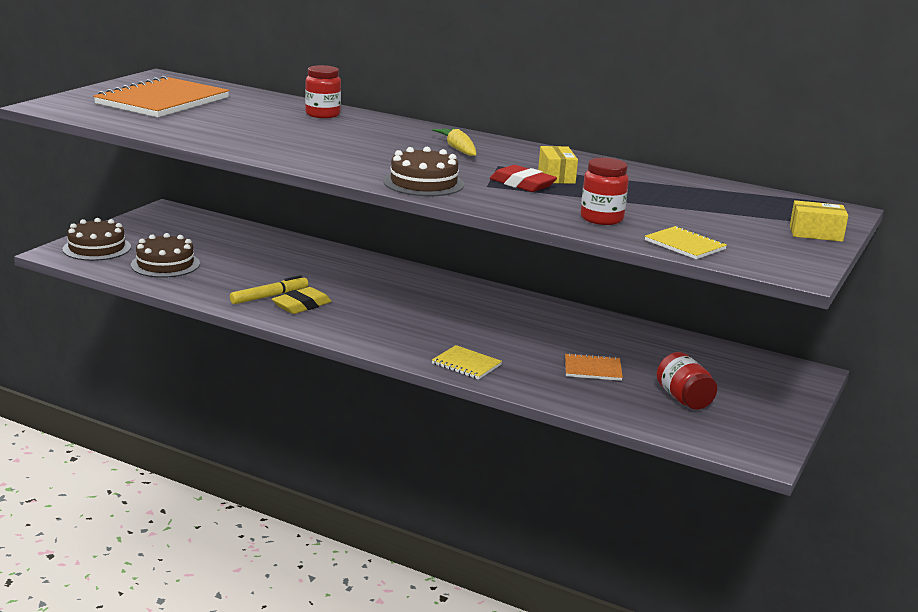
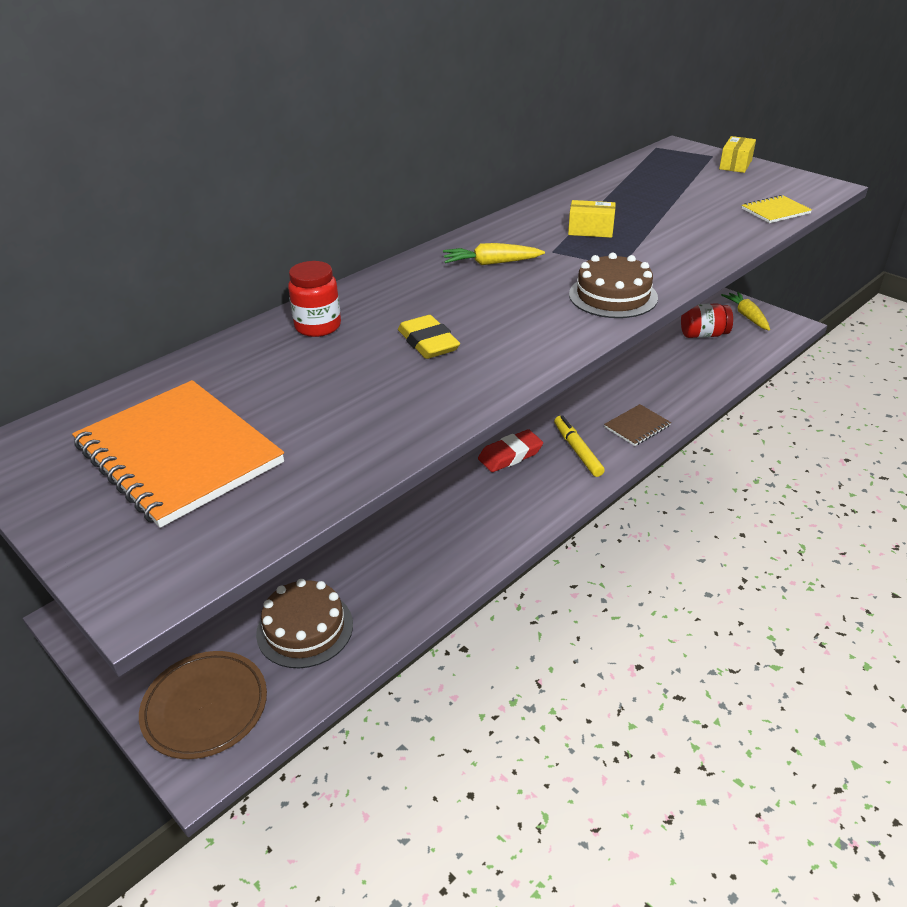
camera: 70 degrees left, 15 degrees up
brown cake [62,218,131,261] -> brown plate [139,651,267,759]
yellow marker [230,275,308,304] -> yellow marker moved to [554,415,605,477]
yellow eraser [272,287,332,314] -> yellow eraser moved to [398,315,460,359]
yellow notebook [432,345,502,380] -> brown notebook [604,404,671,446]
red eraser [490,165,557,192] -> red eraser moved to [478,429,543,472]
orange notebook [565,353,623,381] -> none
red jar [581,158,629,225] -> none
none -> yellow carrot [721,291,770,330]

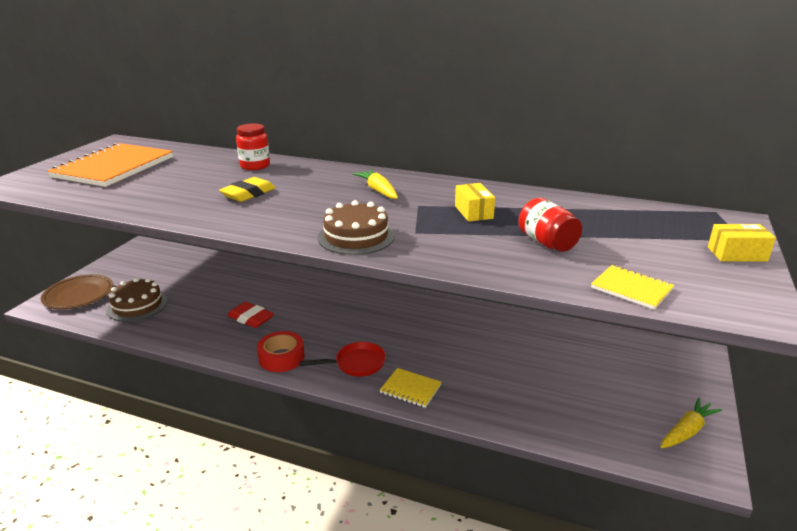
camera: 65 degrees right, 10 degrees down
red eraser [478,429,543,472] -> red eraser moved to [227,302,274,328]
yellow marker [554,415,605,477] -> red pan [299,342,386,377]
brown notebook [604,404,671,446] -> yellow notebook [380,368,442,408]
red jar [681,303,733,338] -> red jar moved to [519,198,582,252]
none -> red tape [257,331,305,372]

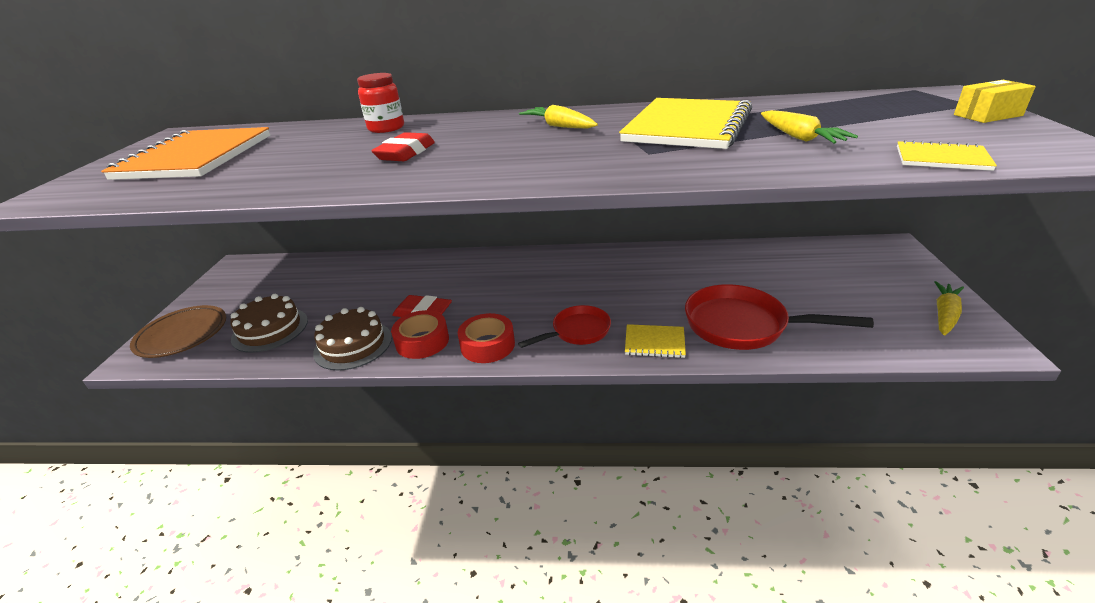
camera: 15 degrees left, 5 degrees up
yellow eraser [219,177,276,202] -> red eraser [371,132,435,161]
brown cake [318,200,395,255] -> brown cake moved to [313,307,392,371]
yellow box [455,183,495,222] -> yellow notebook [619,98,752,149]
red jar [519,198,582,252] -> yellow carrot [761,110,858,144]
none -> red tape [391,310,449,359]
none -> red pan [685,284,874,350]

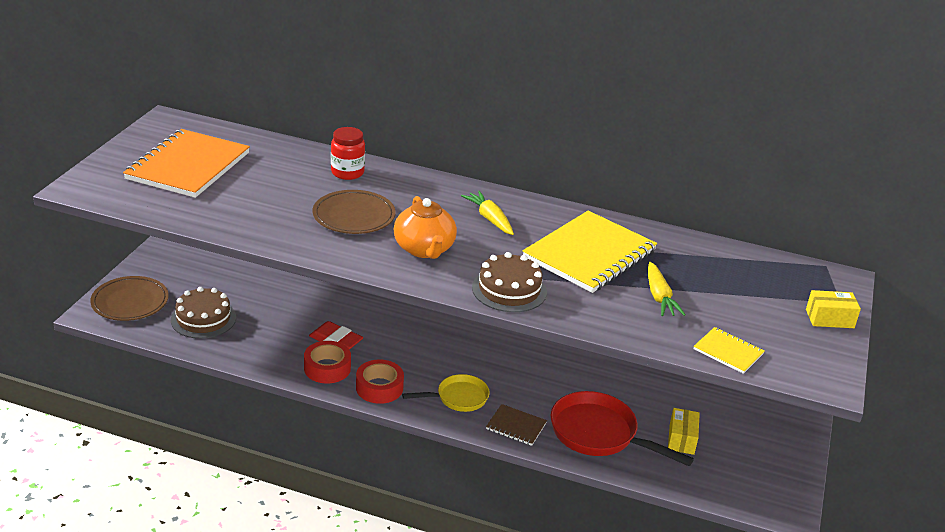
camera: 10 degrees right, 0 degrees up
brown cake [313,307,392,371] -> brown cake moved to [472,252,547,312]
red eraser [371,132,435,161] -> brown plate [313,190,396,234]
red pan [518,305,611,348] -> yellow pan [402,374,490,412]
yellow notebook [625,324,686,358] -> brown notebook [486,404,547,446]
yellow carrot [934,281,964,335] -> none
none -> orange teapot [394,196,457,259]
none -> yellow box [668,408,700,455]

